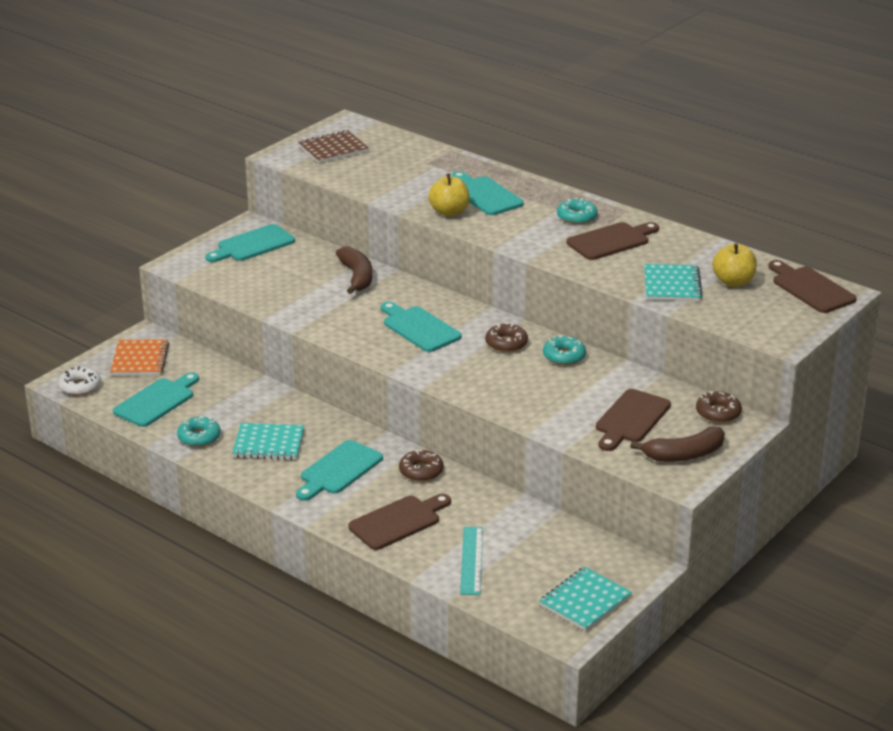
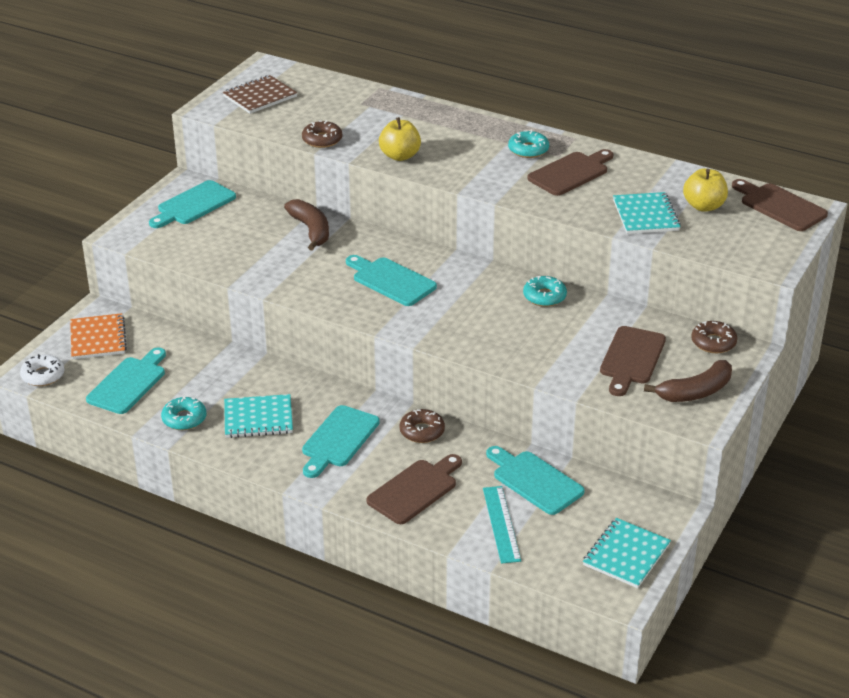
camera: 10 degrees left, 5 degrees up
turquoise cutting board [452,171,524,215] -> turquoise cutting board moved to [486,446,585,515]
brown donut [485,323,528,352] -> brown donut moved to [302,120,342,148]

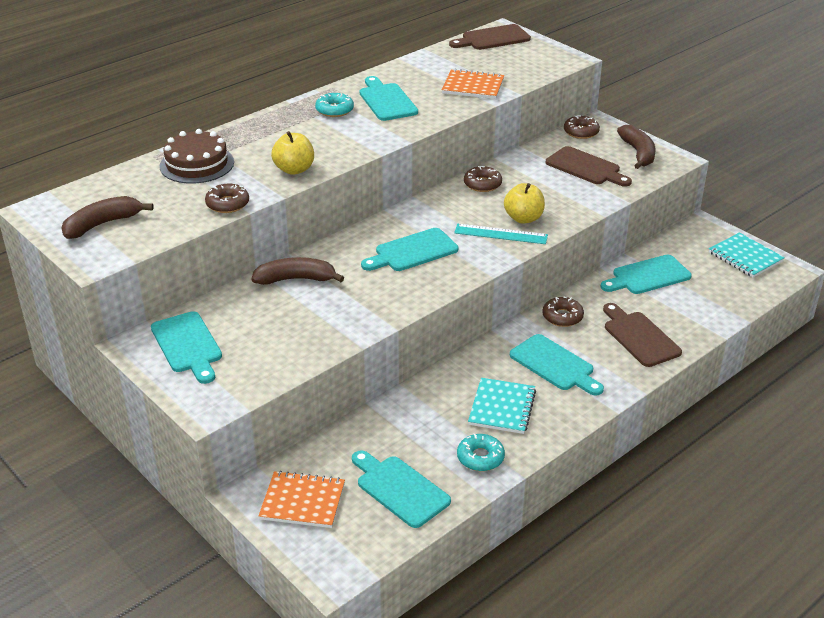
camera: 70 degrees left, 0 degrees up
white donut [20,354,64,386] -> none
brown notebook [223,75,297,114] -> brown banana [61,196,153,239]
turquoise ruler [483,486,521,564] -> turquoise ruler moved to [454,224,548,244]
turquoise donut [523,276,567,307] -> brown donut [464,166,502,192]
brown cutting board [527,149,613,196] -> turquoise cutting board [360,76,418,121]
turquoise notebook [613,192,681,234] -> orange notebook [441,69,504,99]
yellow apple [683,168,728,212] -> yellow apple moved to [504,183,545,223]
none -> brown cake [160,129,234,184]

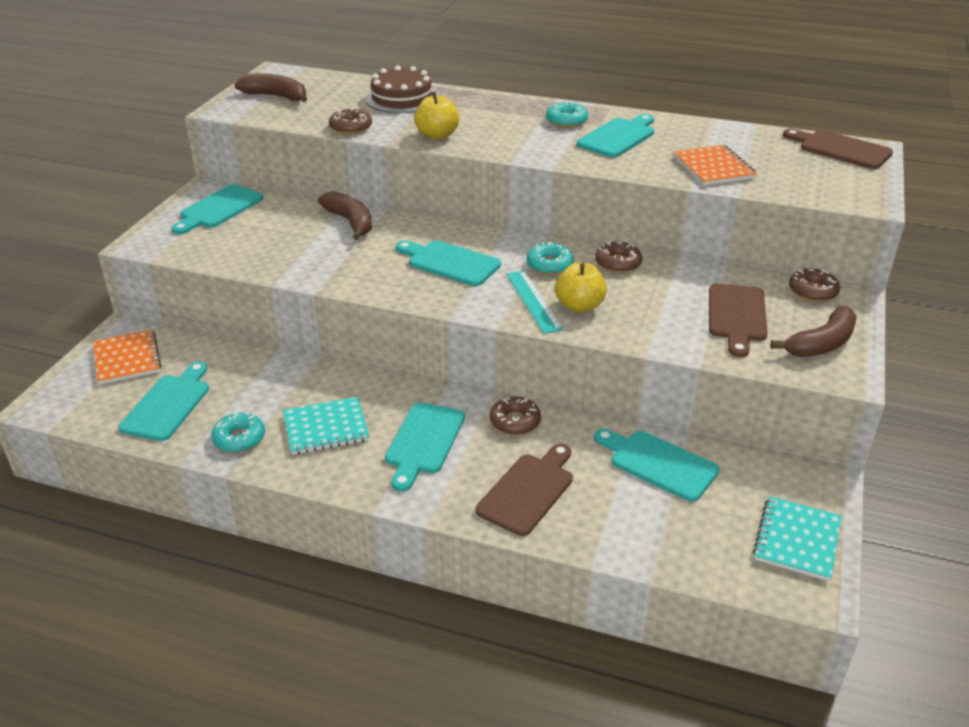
camera: 60 degrees right, 0 degrees up
none -> turquoise donut [527,242,574,275]

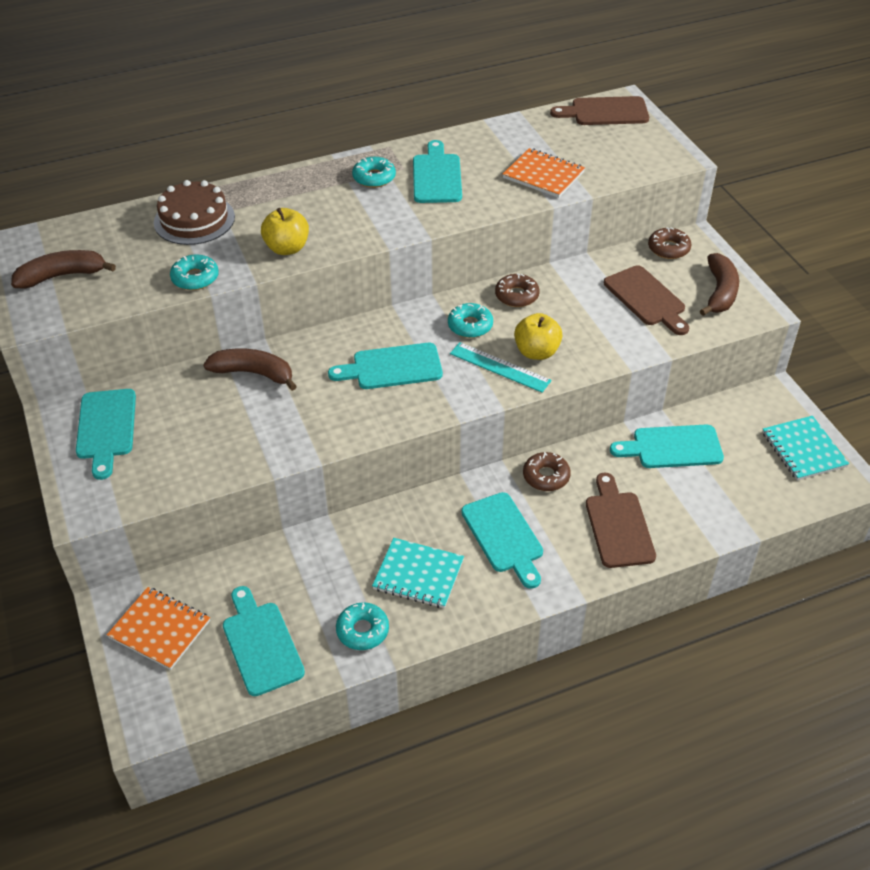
camera: 40 degrees left, 10 degrees up
turquoise notebook [283,397,369,455] -> turquoise notebook turned 75 degrees clockwise [372,538,464,608]
brown donut [329,107,372,134] -> turquoise donut [170,254,219,290]

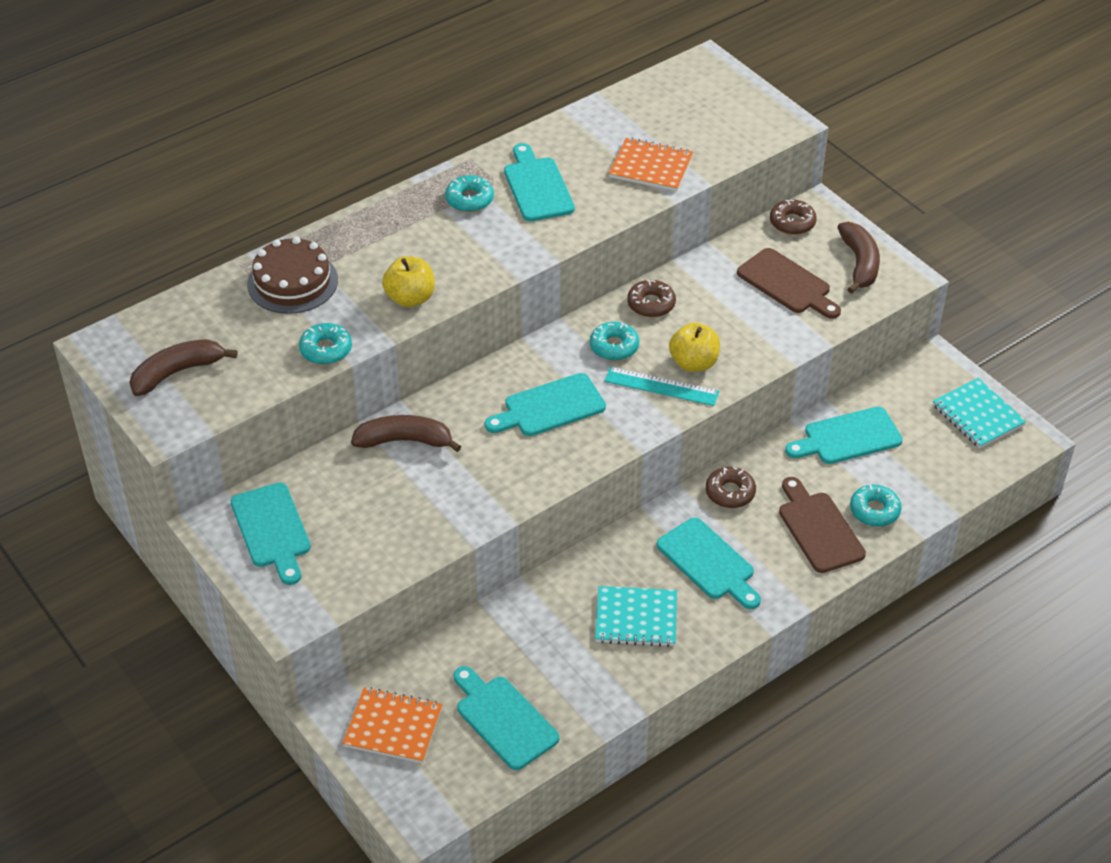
camera: 15 degrees left, 0 degrees up
turquoise donut [336,602,389,650] -> turquoise donut moved to [850,485,902,527]
brown cutting board [550,96,649,125] -> none

